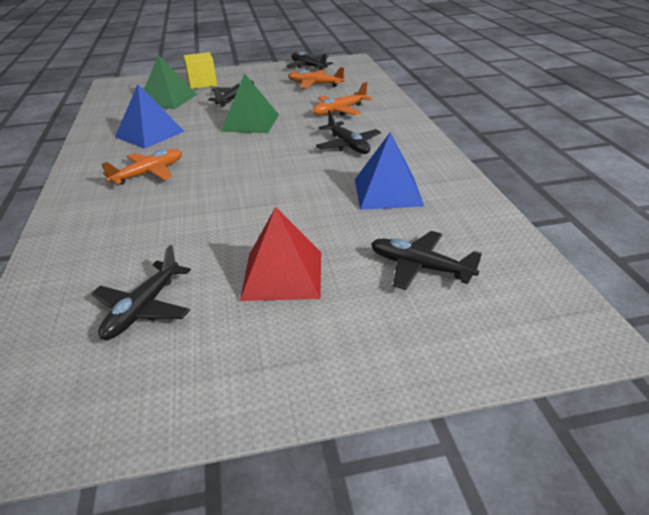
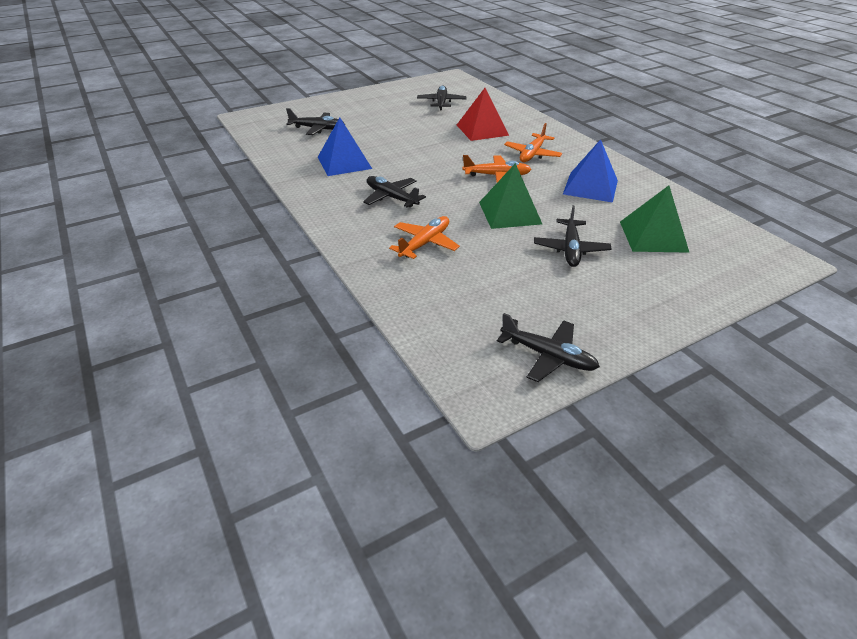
camera: 160 degrees right, 5 degrees up
yellow cube [184,52,217,89] -> none
red pyramid [240,207,321,301] -> red pyramid moved to [457,88,509,141]
orange plane [288,67,346,88] -> orange plane moved to [462,155,532,183]

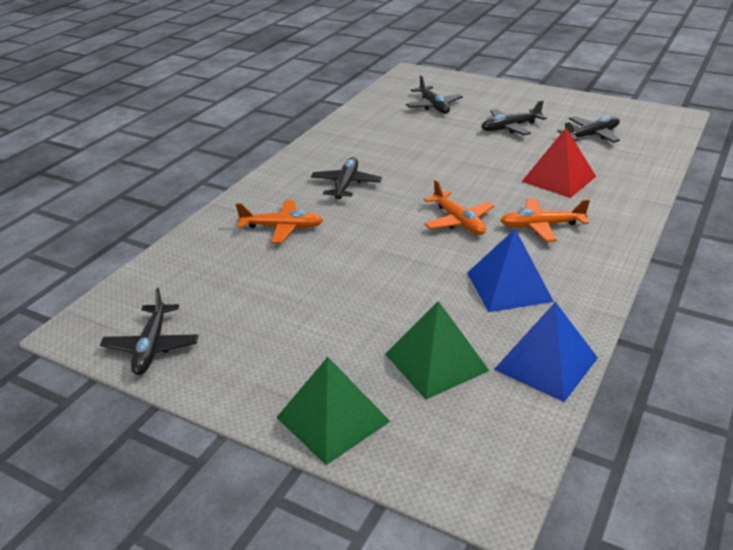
camera: 60 degrees right, 5 degrees down
blue pyramid [318,117,372,176] -> blue pyramid moved to [494,302,598,402]
green pyramid [479,163,542,229] -> green pyramid moved to [276,357,391,465]
black plane [534,205,611,267] -> black plane moved to [481,100,547,135]

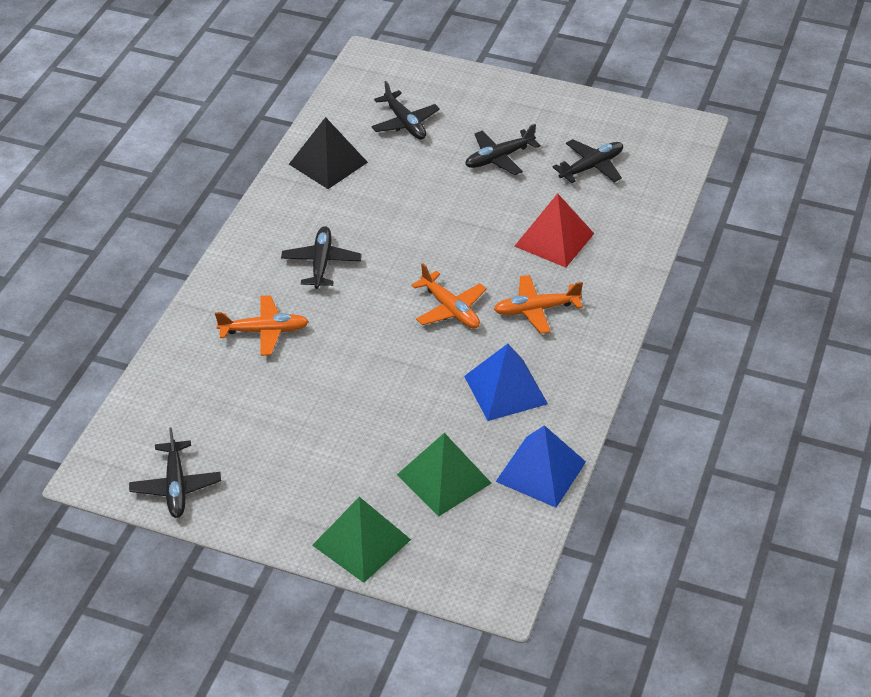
camera: 10 degrees left, 10 degrees up
none -> black pyramid [289,117,368,189]

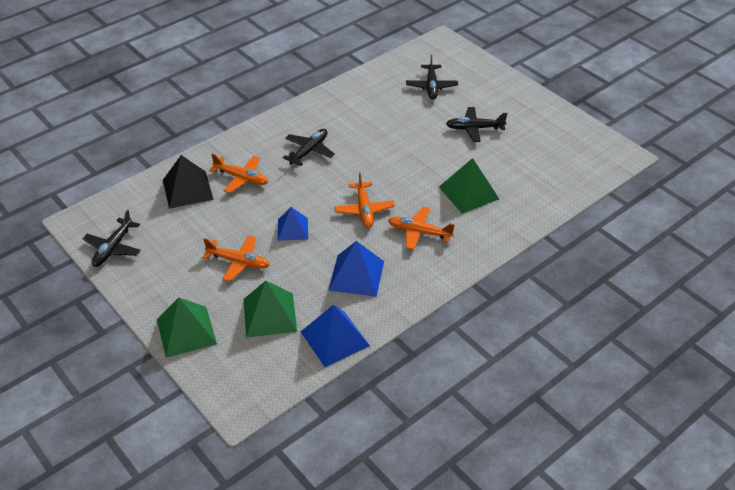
camera: 30 degrees right, 0 degrees up
black pyramid [289,117,368,189] -> black pyramid moved to [163,155,213,209]
red pyramid [514,193,594,268] -> green pyramid [439,158,499,214]
black plane [552,139,623,183] -> none
none -> orange plane [202,235,270,282]
none -> blue pyramid [278,207,308,241]

